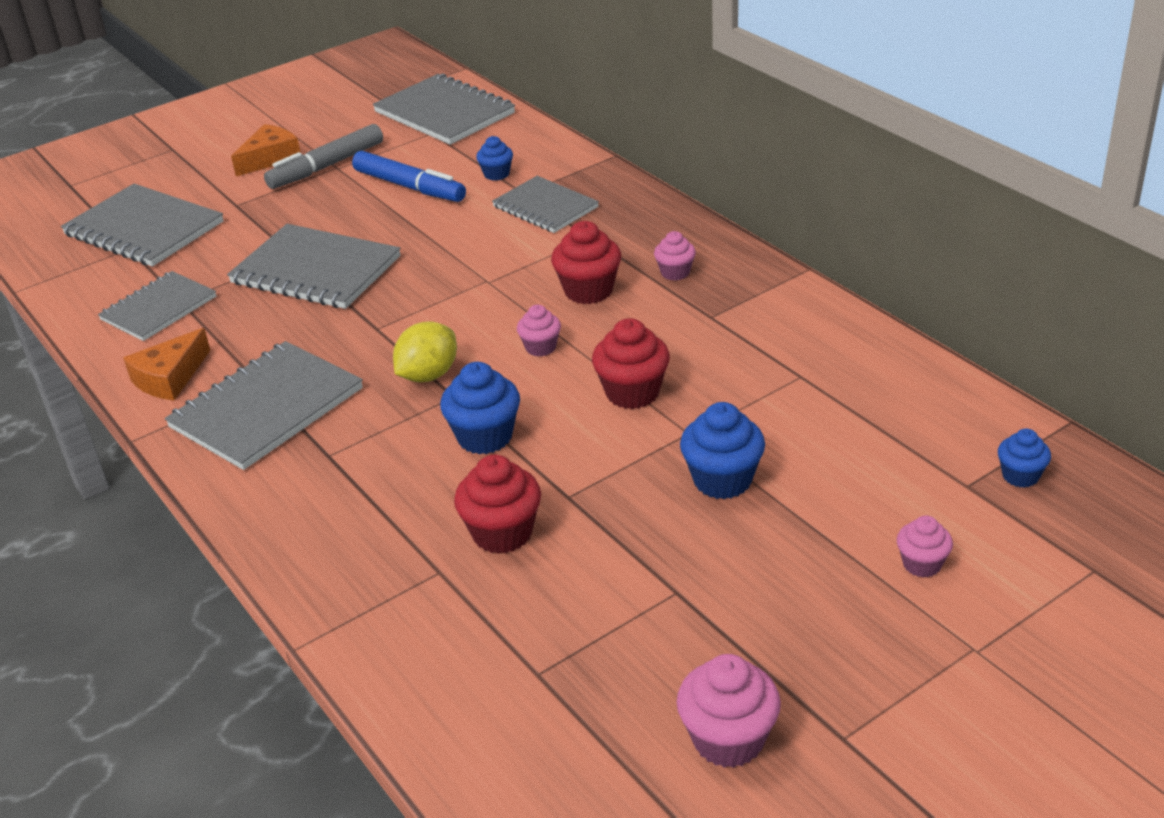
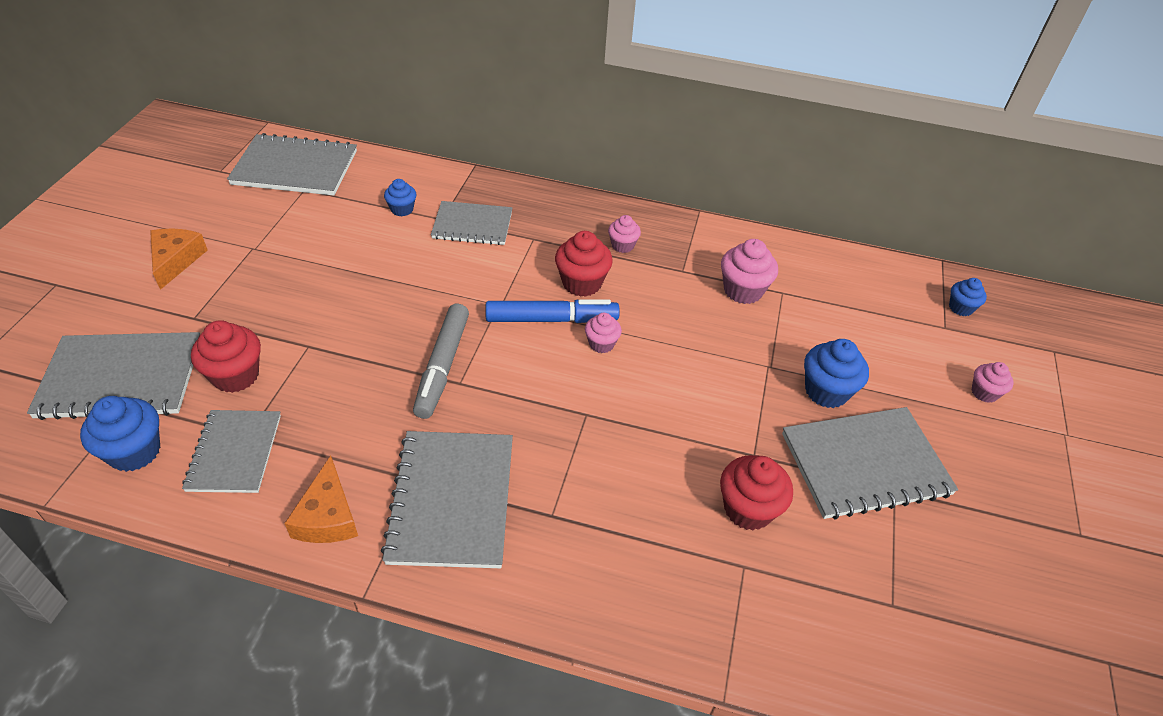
camera: 45 degrees left, 10 degrees up
grey notebook [227,224,401,309] -> grey notebook moved to [782,407,958,520]
grey marker [264,124,383,189] -> grey marker moved to [413,304,469,419]
blue marker [352,151,466,202] -> blue marker moved to [485,299,620,323]
yellow lemon [393,321,457,382] -> none
blue cupcake [440,362,520,454] -> blue cupcake moved to [80,396,160,472]
red cupcake [592,318,670,409] -> red cupcake moved to [191,320,261,393]
pink cupcake [677,654,781,768] -> pink cupcake moved to [721,239,778,304]

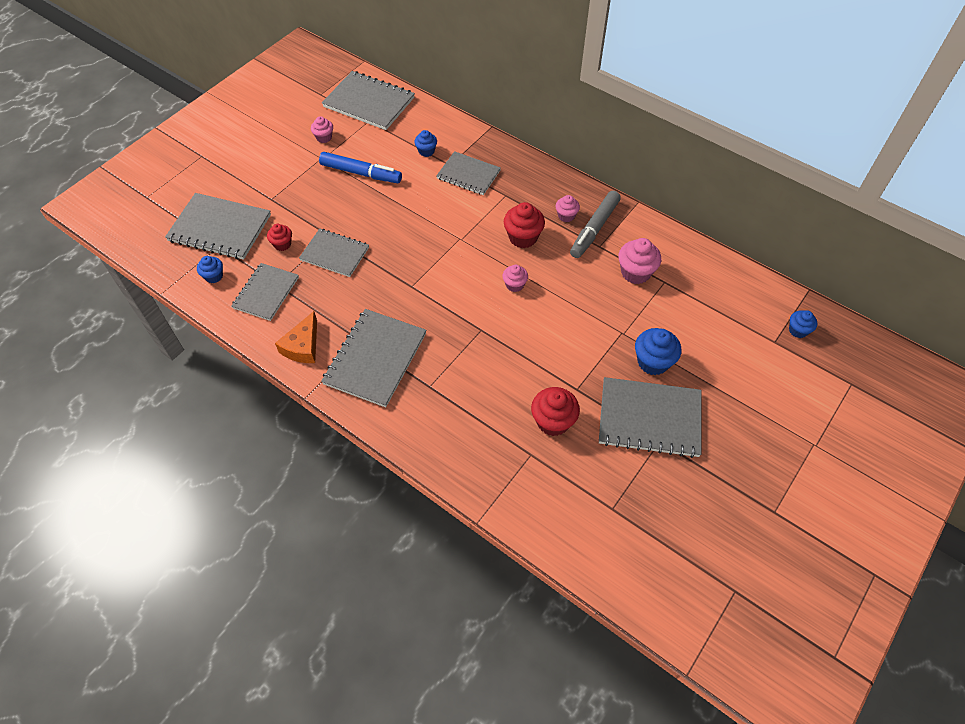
camera: 25 degrees right, 10 degrees up
blue cupcake [80,396,160,472] -> blue cupcake [197,256,223,283], size x0.60
orange cheese [150,228,207,290] -> none
red cupcake [191,320,261,393] -> red cupcake [267,224,292,251], size x0.60
grey marker [413,304,469,419] -> grey marker moved to [570,191,621,258]
blue marker [485,299,620,323] -> blue marker moved to [319,152,402,183]
pink cupcake [972,362,1013,403] -> pink cupcake moved to [311,116,333,143]
none -> grey notebook [299,228,369,277]

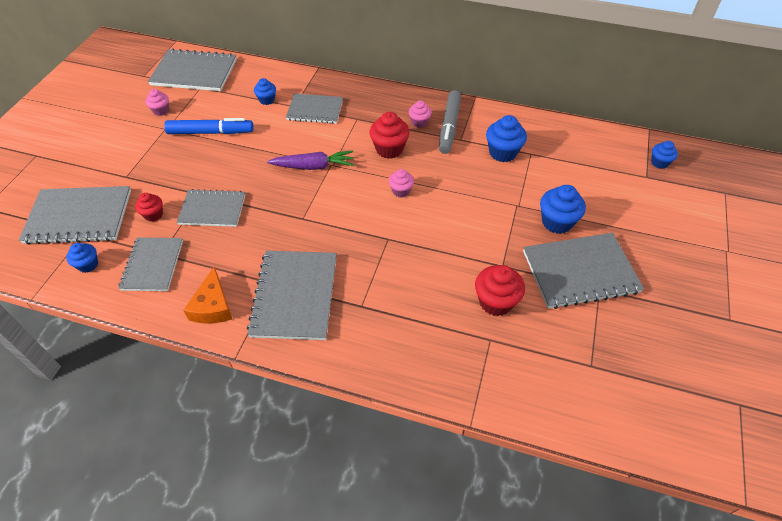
camera: 20 degrees left, 5 degrees down
pink cupcake [618,238,661,284] -> blue cupcake [486,115,527,162]
none -> purple carrot [267,150,354,170]

